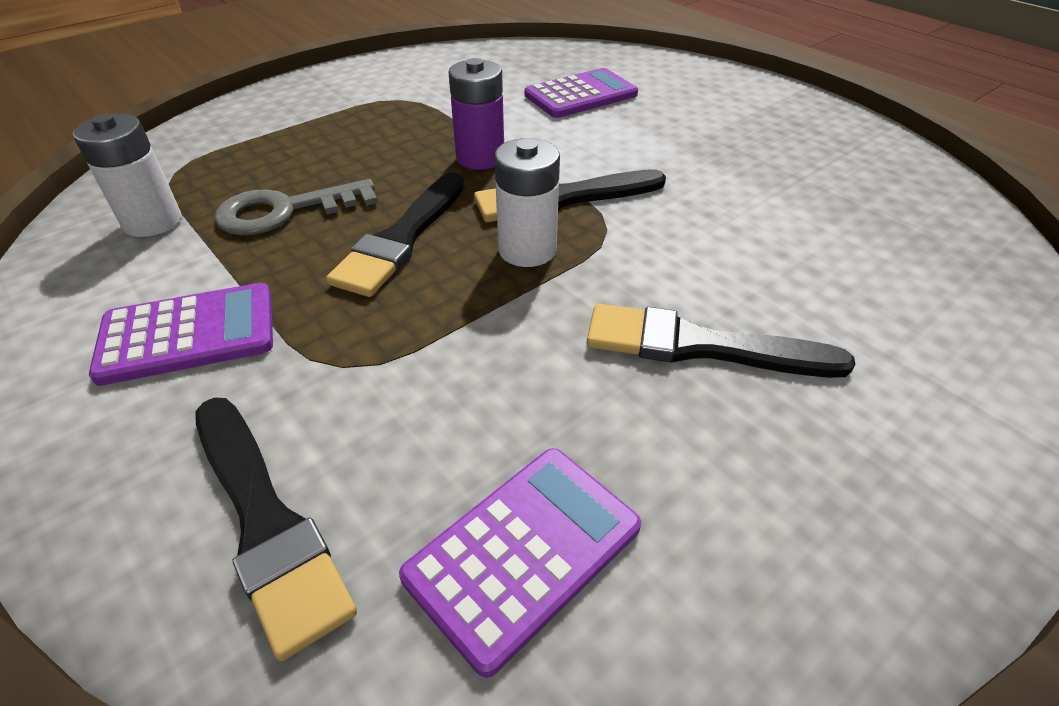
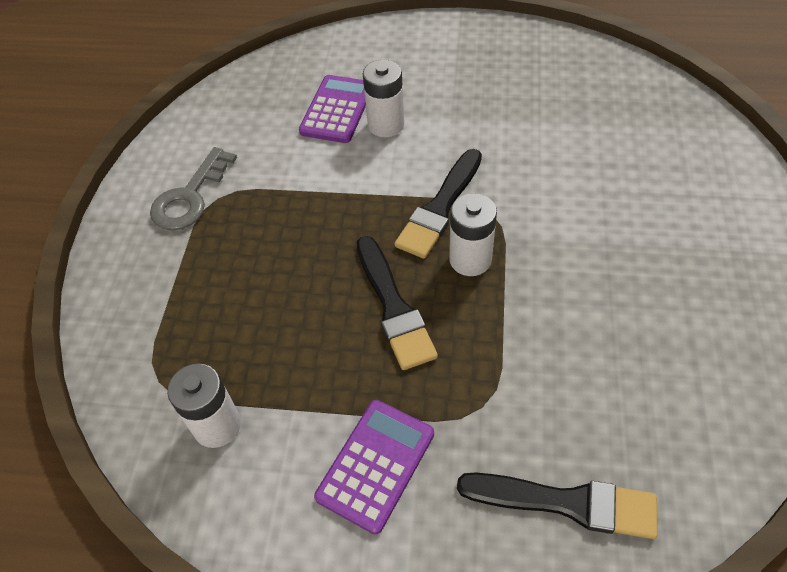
camera: 40 degrees left, 10 degrees up
grey key [215,179,378,235] -> grey key moved to [150,147,237,230]
purple calculator [399,448,641,678] -> none
purple battery [449,58,504,170] -> none
black brush [587,304,856,378] -> none
none -> white battery [363,60,404,137]

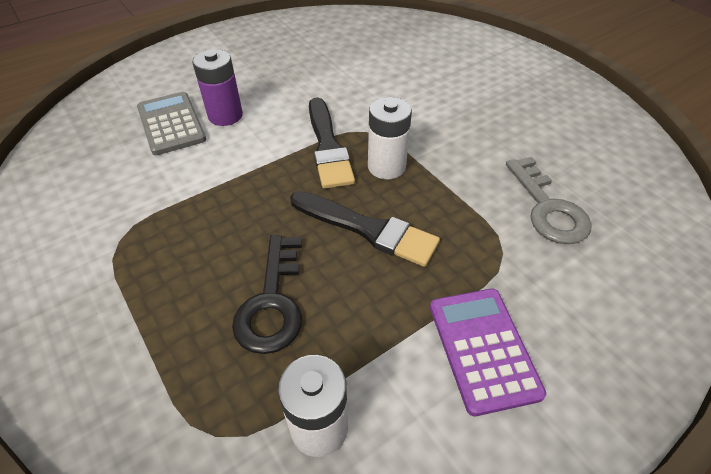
camera: 45 degrees left, 5 degrees down
grey key [150,147,237,230] -> grey key moved to [506,157,592,244]
purple calculator [299,75,366,143] -> grey calculator [137,92,206,155]
white battery [363,60,404,137] -> purple battery [192,49,243,126]
black brush [457,472,657,539] -> none
none -> black key [232,235,302,354]

